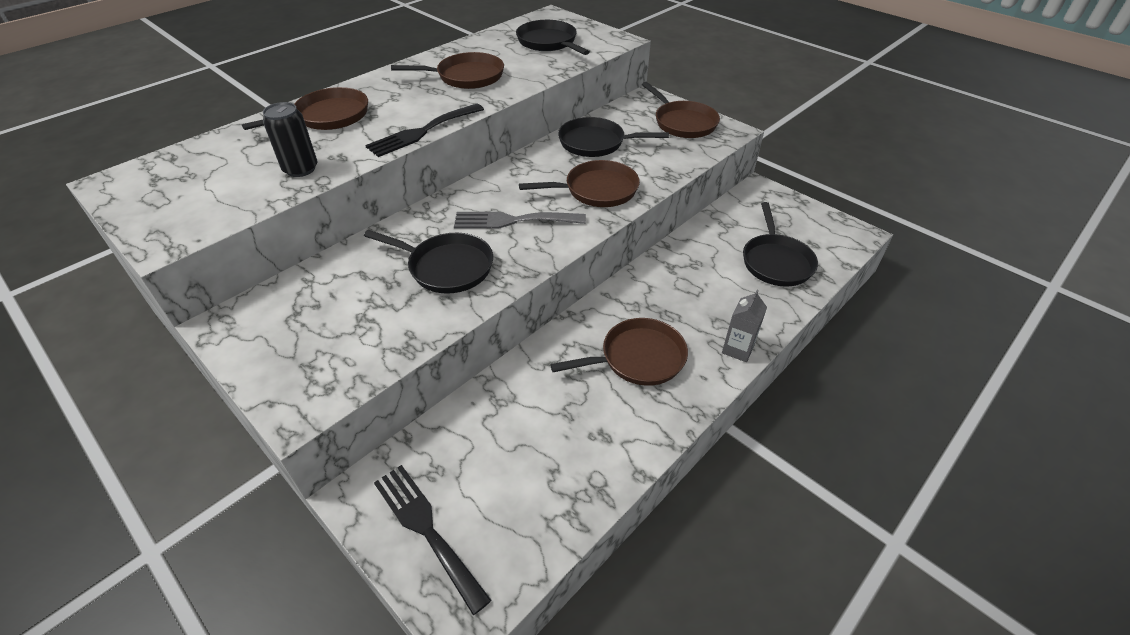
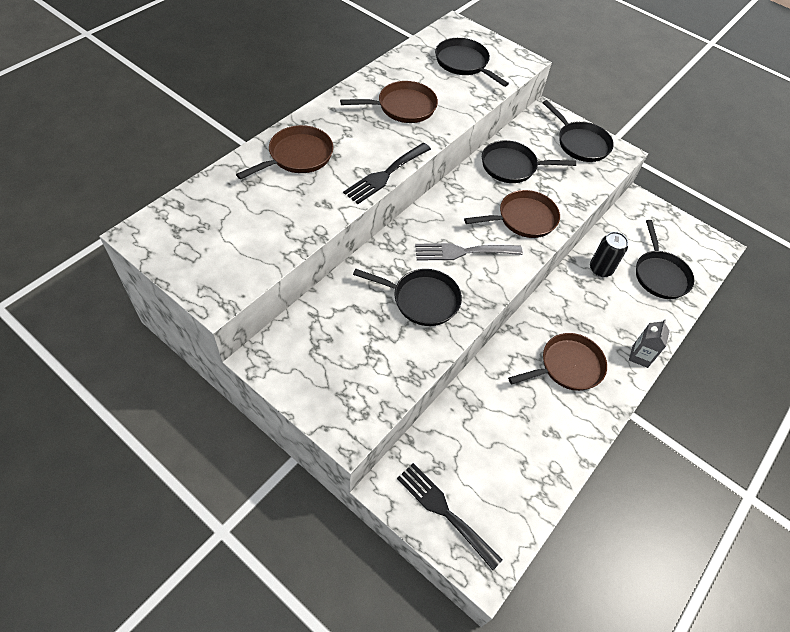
camera: 10 degrees left, 10 degrees up
black can [263,102,318,177] -> black can moved to [590,232,628,277]
brown pan [642,82,720,138] -> black pan [543,100,614,162]

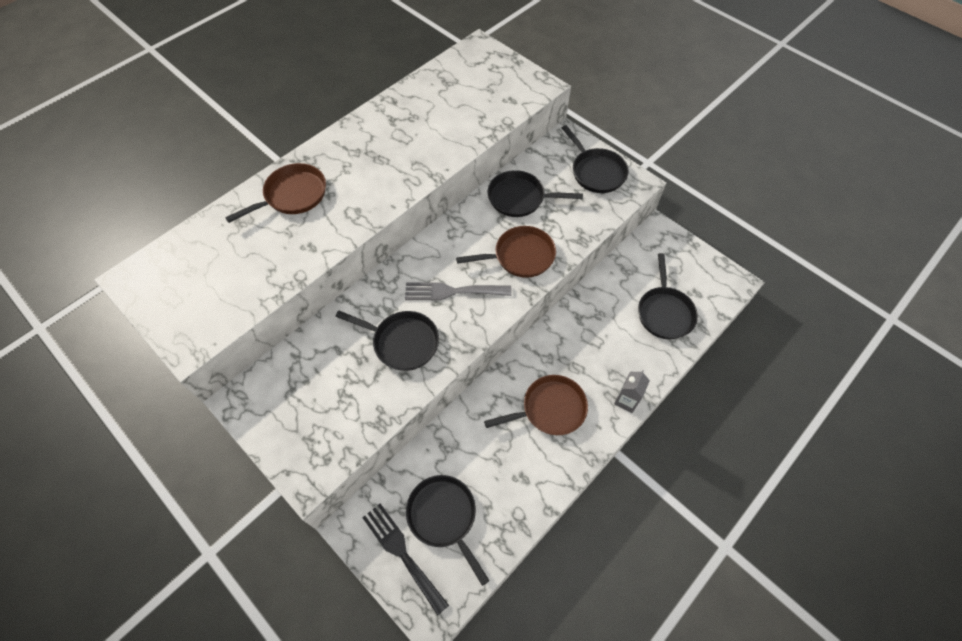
camera: 10 degrees right, 5 degrees up
brown pan [340,81,438,123] -> none
black fork [343,143,431,204] -> none
black pan [435,38,509,87] -> black pan moved to [406,475,490,586]
black can [590,232,628,277] -> none

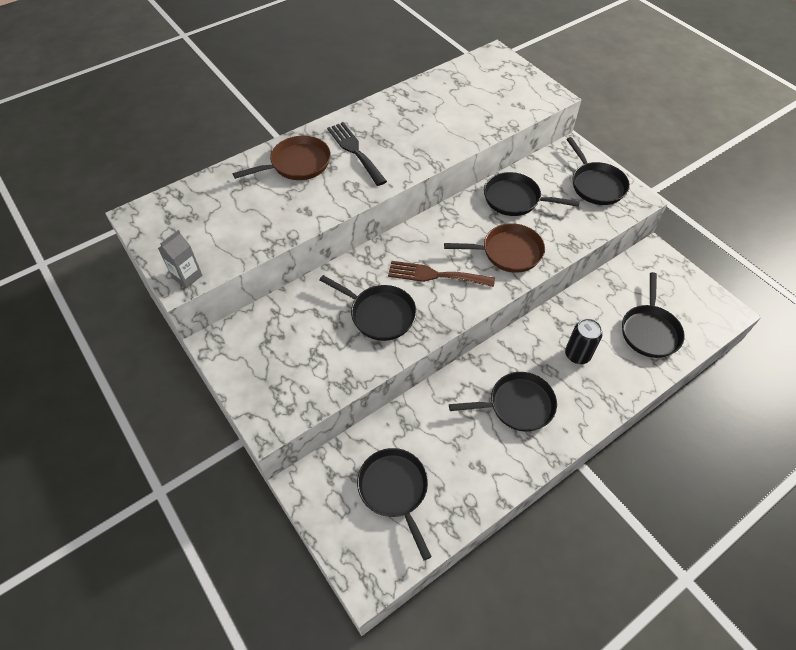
camera: 10 degrees right, 5 degrees down
black fork [362,504,449,615] -> black fork moved to [327,122,387,186]
grey fork [405,282,511,300] -> brown fork [388,261,495,287]
brown pan [484,375,588,435] -> black pan [449,372,557,432]
grey carton [614,371,650,413] -> grey carton moved to [158,230,202,288]
none -> black can [565,319,603,364]

